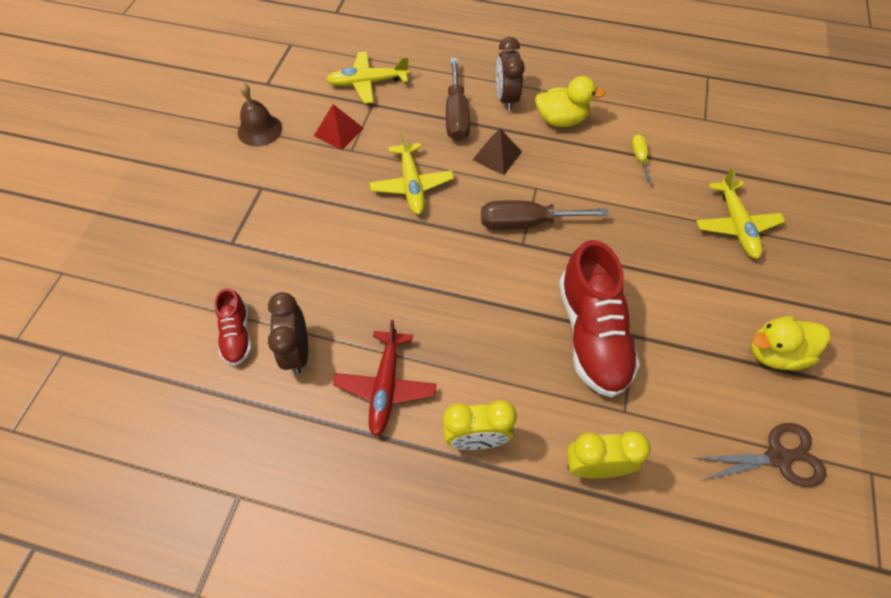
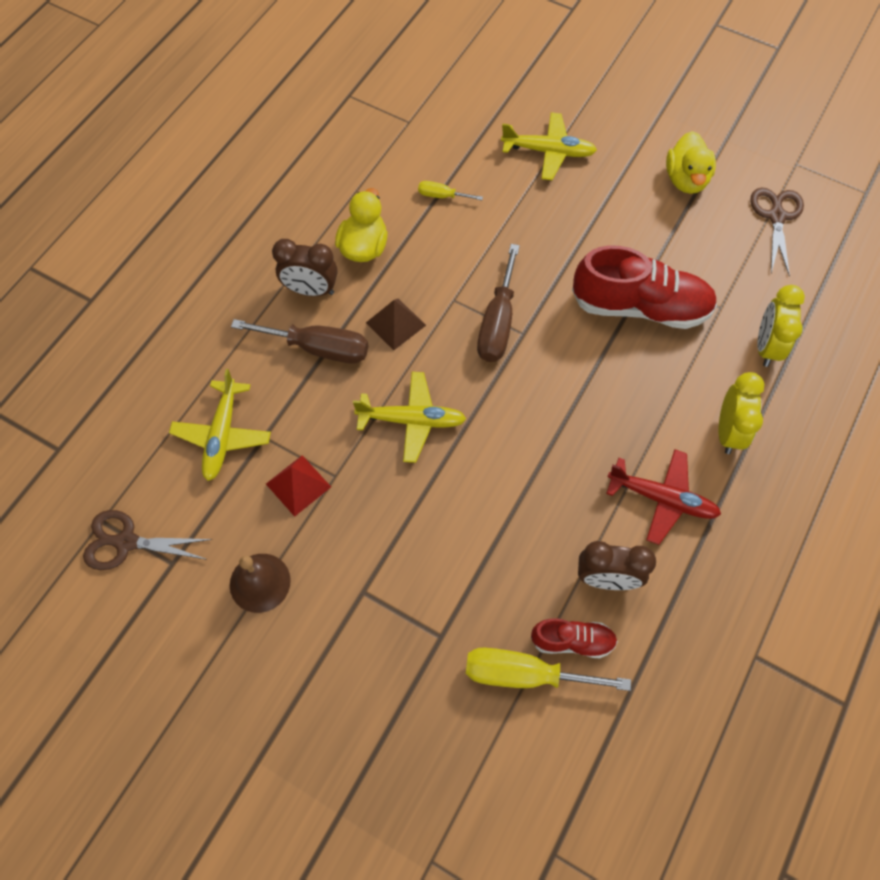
camera: 75 degrees left, 5 degrees up
none -> brown scissors [83,510,213,570]
none -> yellow screwdriver [466,648,631,691]

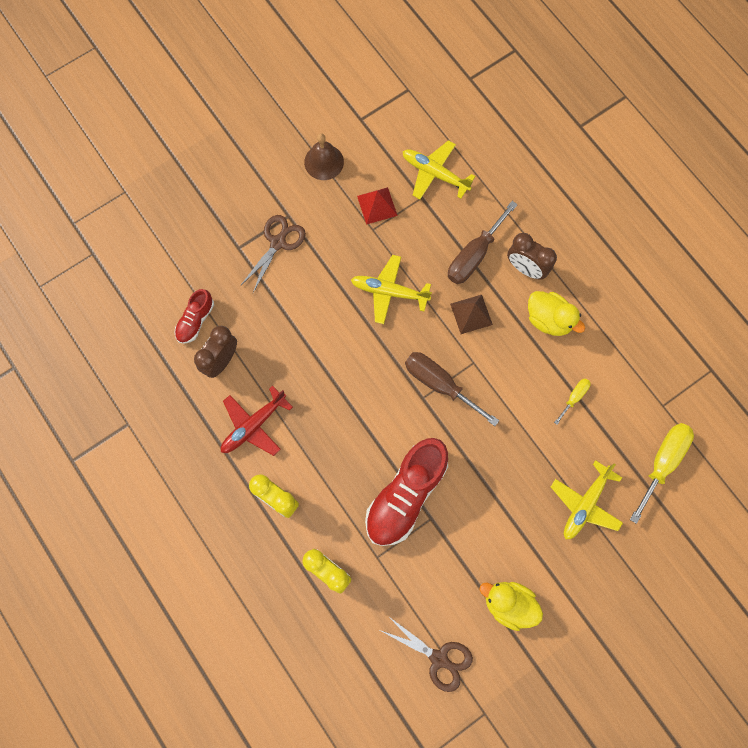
camera: 115 degrees right, 10 degrees up
brown scissors [83,510,213,570] -> brown scissors moved to [240,215,306,293]
brown clock [272,239,337,296] -> brown clock turned 90 degrees counterclockwise [507,233,557,280]
yellow plane [353,372,466,463] -> yellow plane turned 75 degrees clockwise [351,255,432,324]
yellow screwdriver [466,648,631,691] -> yellow screwdriver moved to [630,423,694,524]

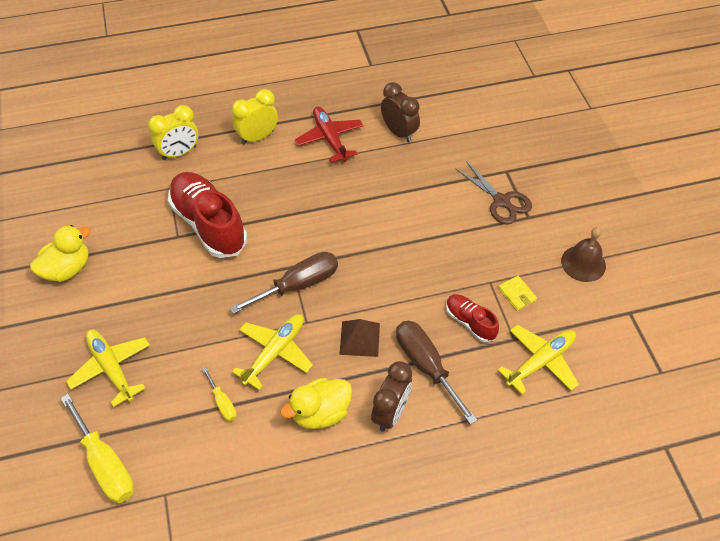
camera: 110 degrees right, 20 degrees down
red shoe [175,289,214,344] -> red shoe moved to [446,294,499,343]
yellow plane [351,255,432,324] -> yellow plane moved to [232,314,313,390]
red pyramid [357,187,398,225] -> yellow wallet [498,276,537,311]
brown scissors [380,616,473,692] -> none
brown clock [507,233,557,280] -> brown clock turned 150 degrees clockwise [371,361,412,432]

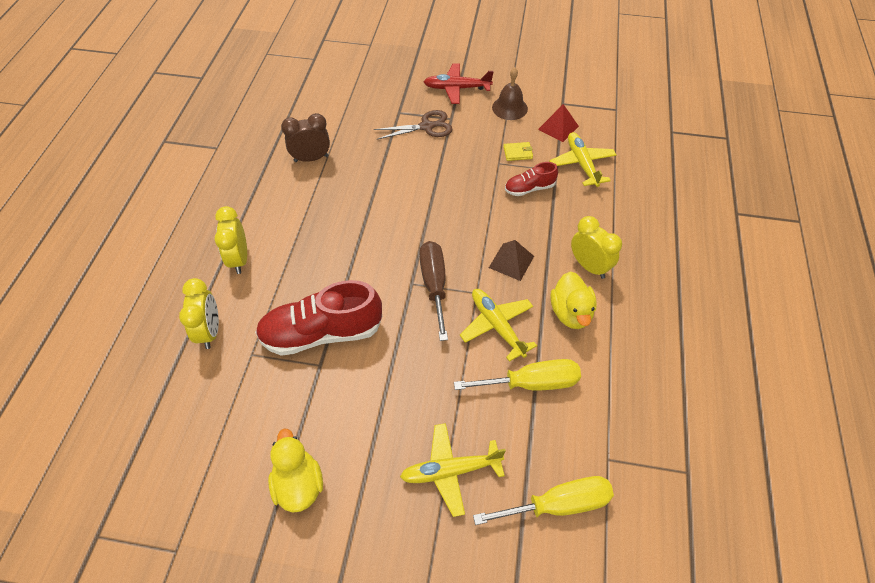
camera: 65 degrees left, 0 degrees up
yellow screwdriver [202,367,237,422] -> yellow screwdriver [454,359,581,391], size x1.95
red plane [295,107,363,163] -> red plane moved to [424,63,494,104]
brown clock [371,361,412,432] -> yellow clock [571,216,622,279]
brown screwdriver [396,321,477,425] -> none
none -> red pyramid [538,104,579,142]

